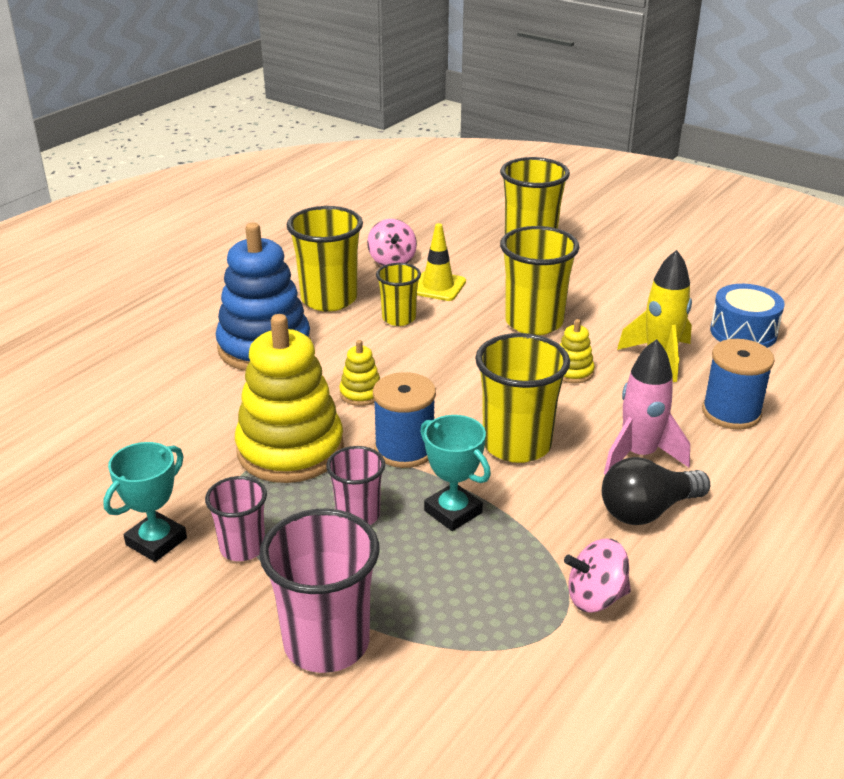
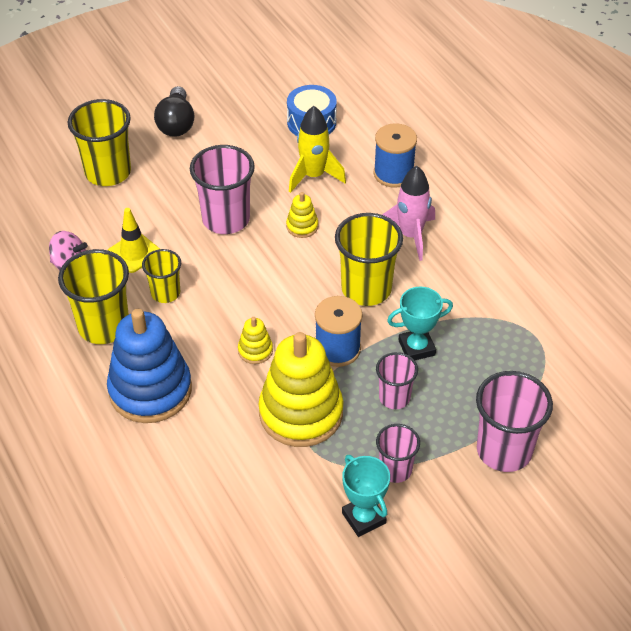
camera: 65 degrees left, 15 degrees up
yellow cup [500,226,580,335] -> pink cup [190,145,255,234]
pink spinning top [564,539,631,612] -> none
black light bulb [602,457,710,525] -> black light bulb moved to [154,86,195,137]

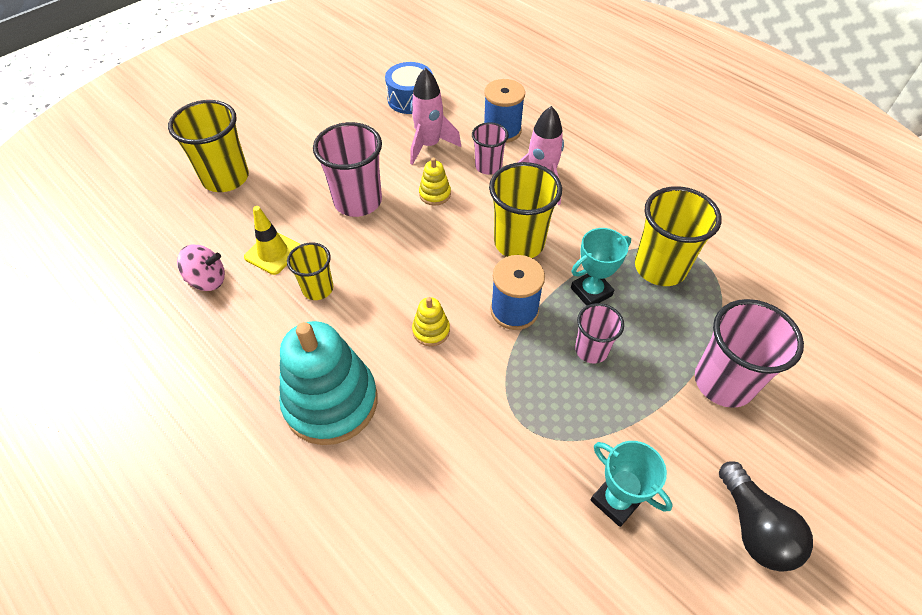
camera: 15 degrees left, 5 degrees up
yellow cup [58,249,129,344] -> yellow cup moved to [635,186,722,286]
blue stacking toy [107,309,192,423] -> turquoise stacking toy [279,321,377,445]
black light bulb [154,86,195,137] -> black light bulb moved to [719,461,813,572]
yellow stacking toy [258,332,343,447] -> none
yellow rocket [289,106,346,193] -> pink rocket [410,68,461,165]
pink cup [376,424,420,483] -> pink cup moved to [472,122,509,175]

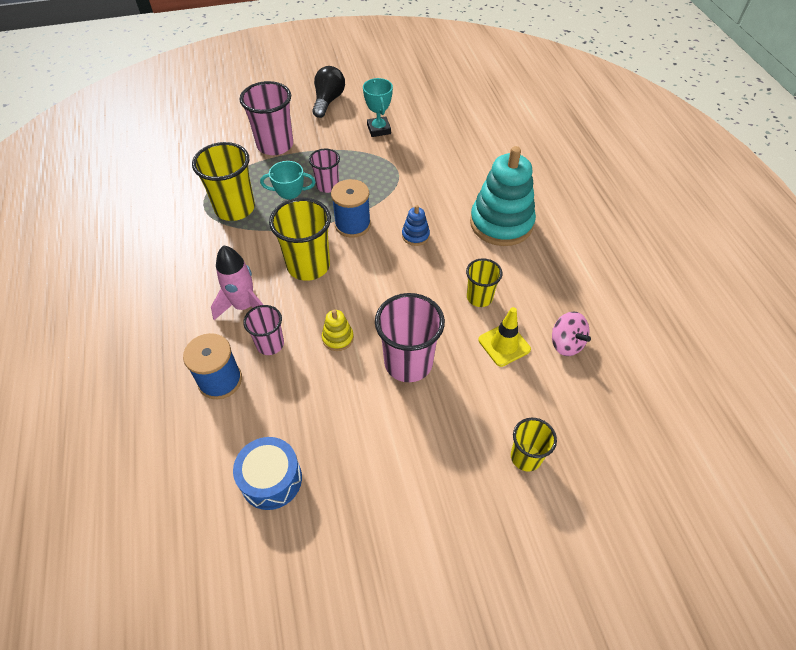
camera: 150 degrees left, 0 degrees up
yellow cup [168,100,249,192] -> yellow cup [511,418,557,472], size x0.59
pink spinning top [177,245,225,291] -> pink spinning top turned 150 degrees counterclockwise [552,311,591,356]
pink rocket [410,68,461,165] -> none
yellow stacking toy [412,297,450,346] -> blue stacking toy [402,205,430,246]

